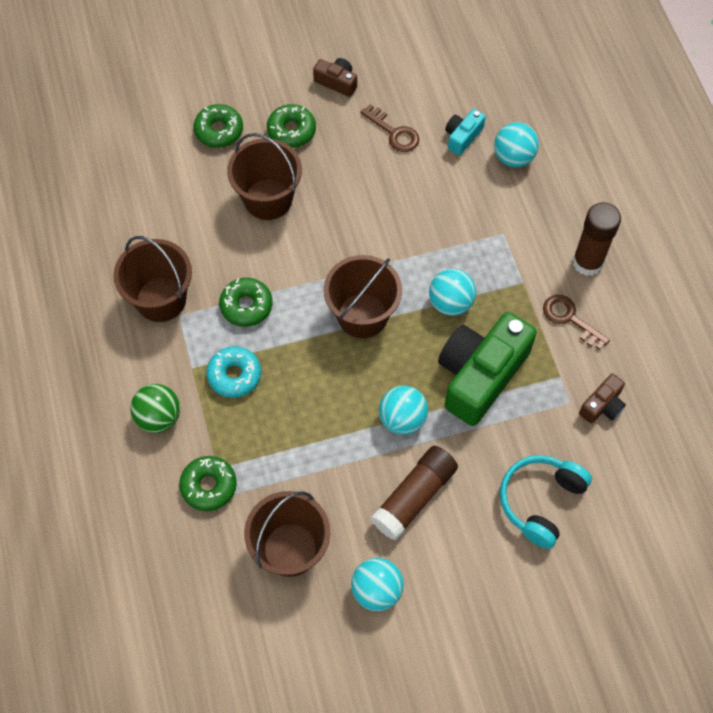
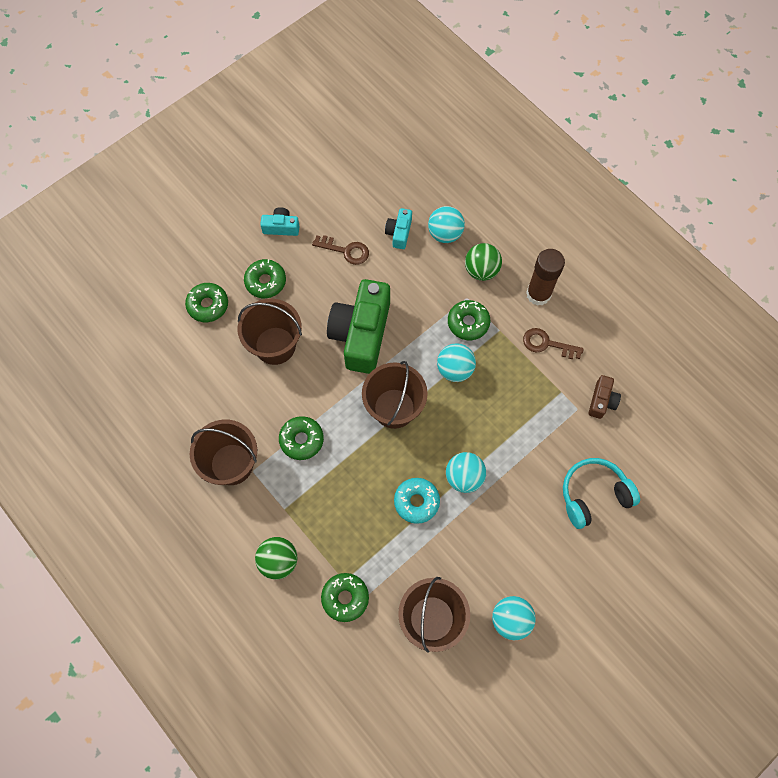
camera: 25 degrees left, 5 degrees up
turquoise donut [206,346,261,398] -> turquoise donut moved to [394,478,440,524]
brown camera [313,58,357,97] -> turquoise camera [260,207,299,236]
brown glue stick [370,446,458,540] -> none
green camera [438,312,537,426] -> green camera moved to [327,279,390,374]
turquoise headphones [500,455,592,549] -> turquoise headphones turned 60 degrees clockwise [563,458,640,529]
none -> green donut [448,300,490,340]
none -> green ball [465,243,502,281]

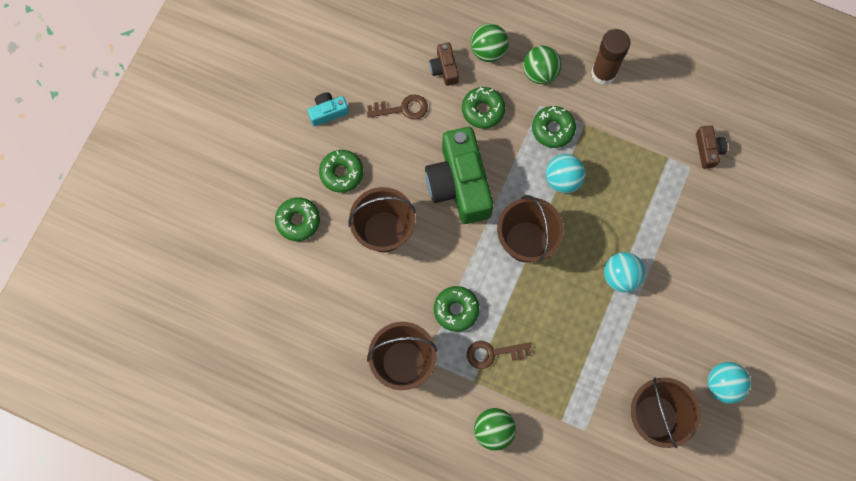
camera: 25 degrees left, 5 degrees up
green donut [321,573,369,622] -> green donut moved to [462,87,505,129]
turquoise camera [385,208,412,249] -> brown camera [429,43,459,86]
turquoise donut [394,478,440,524] -> none
turquoise ball [428,206,465,243] -> green ball [471,23,509,62]
brown key [523,328,584,359] -> brown key moved to [467,341,531,369]
turquoise headphones [563,458,640,529] -> none

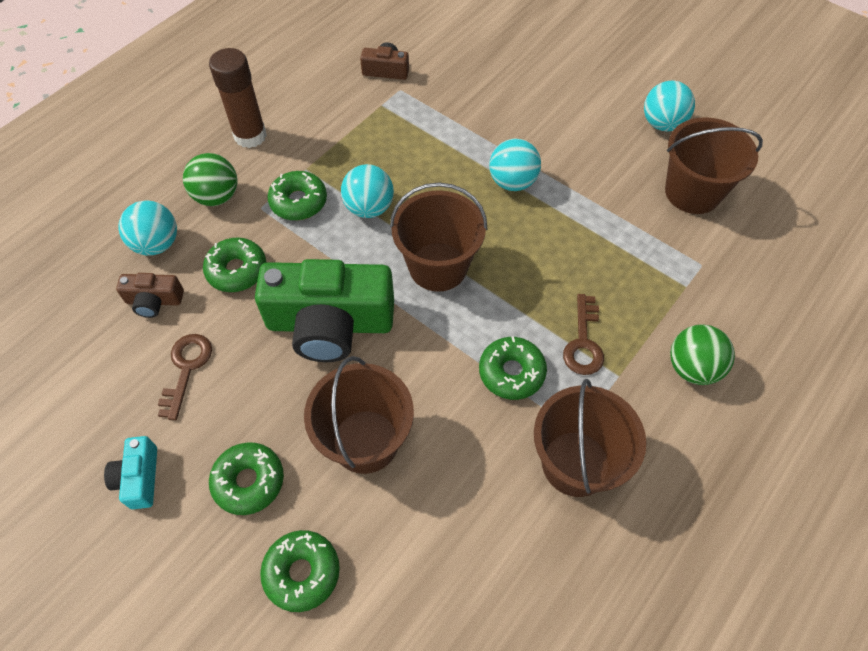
camera: 75 degrees left, 15 degrees down
green ball [471,23,509,62] -> turquoise ball [119,201,177,256]

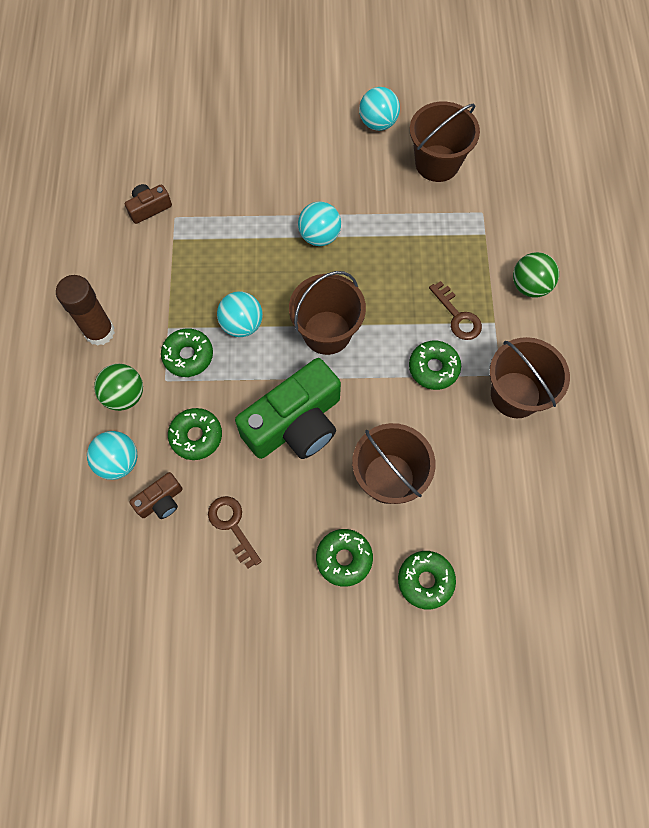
camera: 40 degrees left, 10 degrees up
turquoise camera [104,436,157,509] -> none

